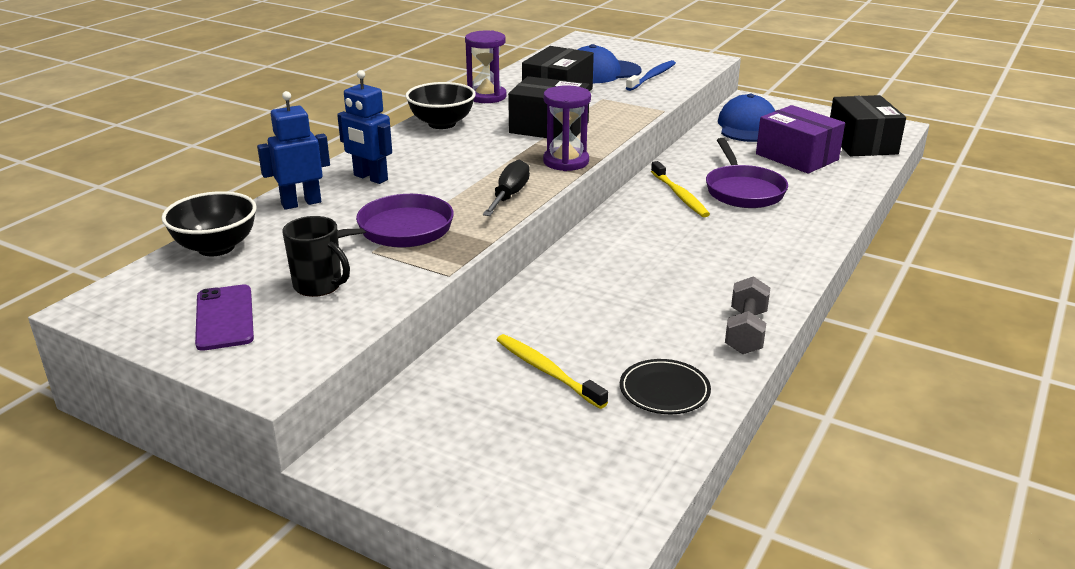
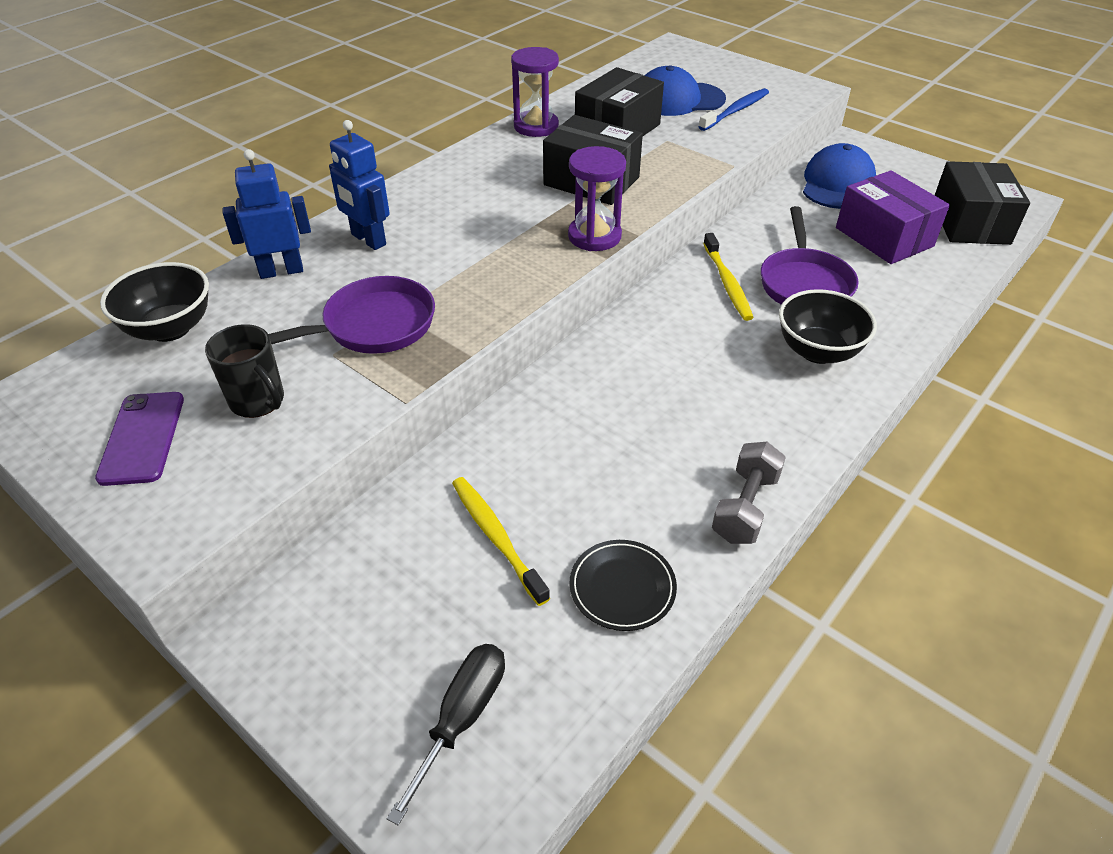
camera: 10 degrees right, 15 degrees up
black bowl [406,82,476,129] -> black bowl moved to [779,289,877,364]
black screwdriver [483,159,530,216] -> black screwdriver moved to [386,644,505,825]

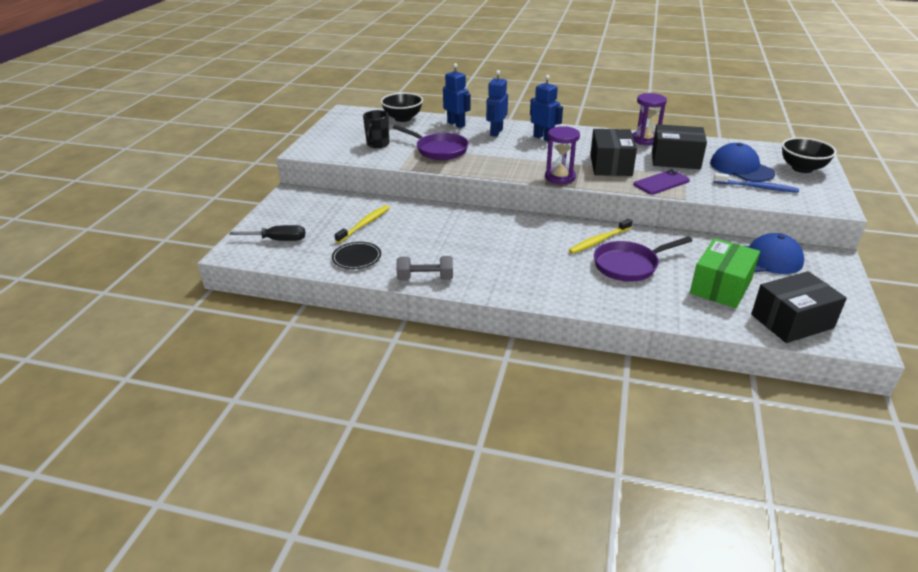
camera: 65 degrees right, 10 degrees down
purple phone [95,392,184,486] -> purple phone moved to [634,170,690,195]
black bowl [779,289,877,364] -> black bowl moved to [782,137,837,173]
purple box [836,170,950,264] -> green box [690,238,760,308]
none -> blue robot [530,75,563,141]

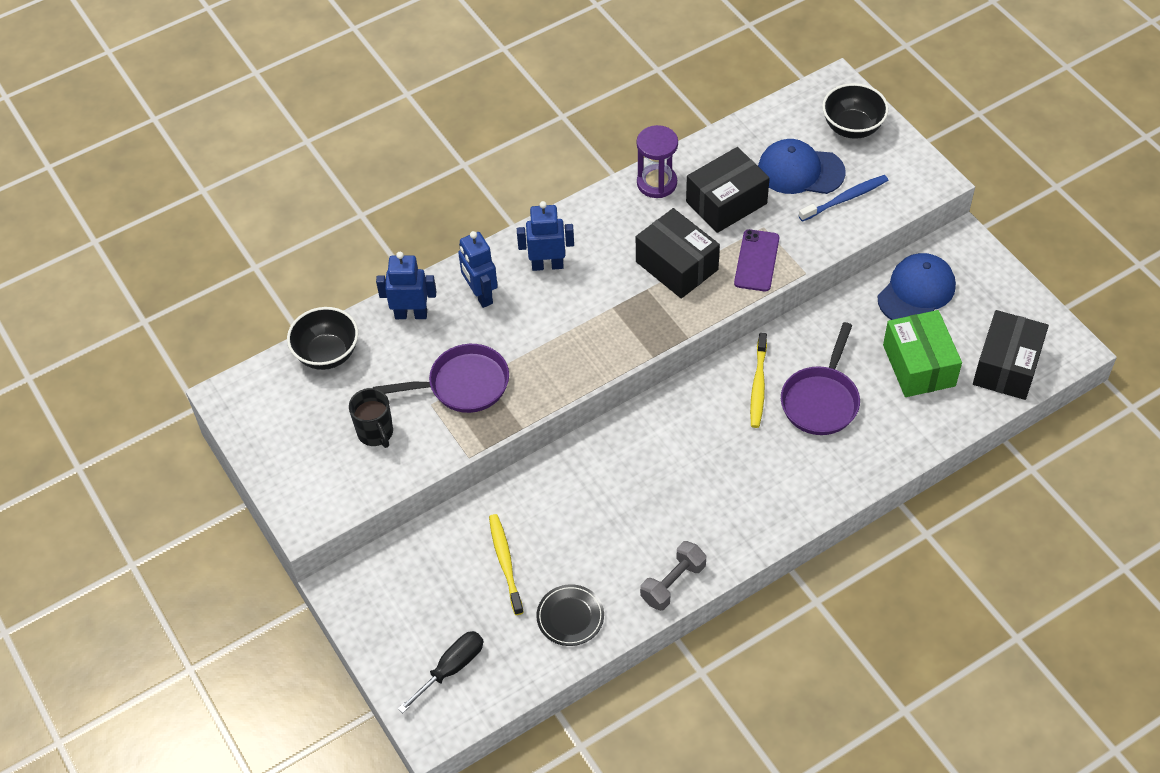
camera: 45 degrees left, 20 degrees up
purple hourglass [545,126,580,184] -> none

